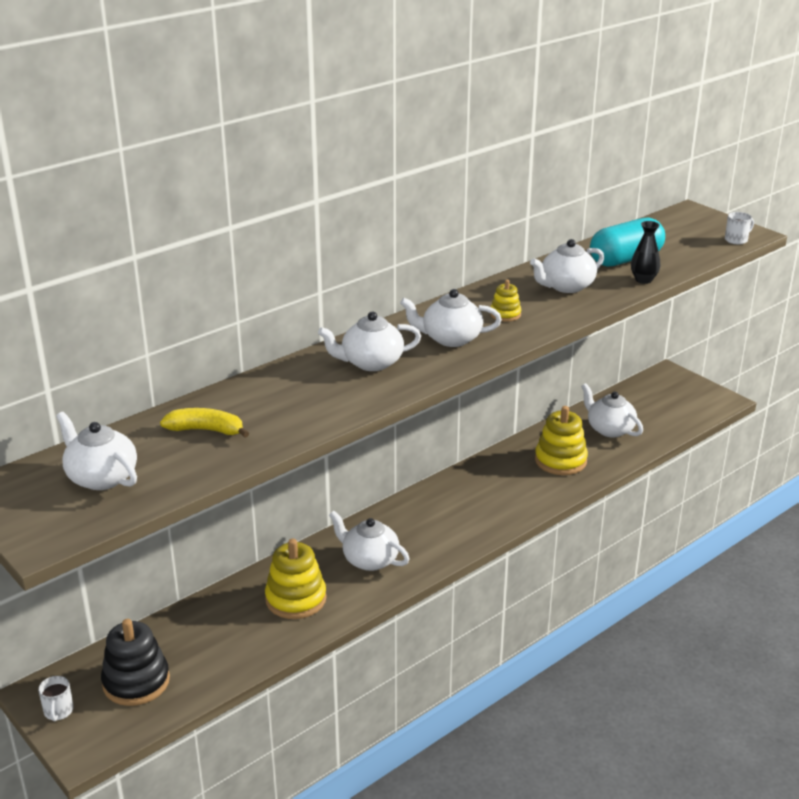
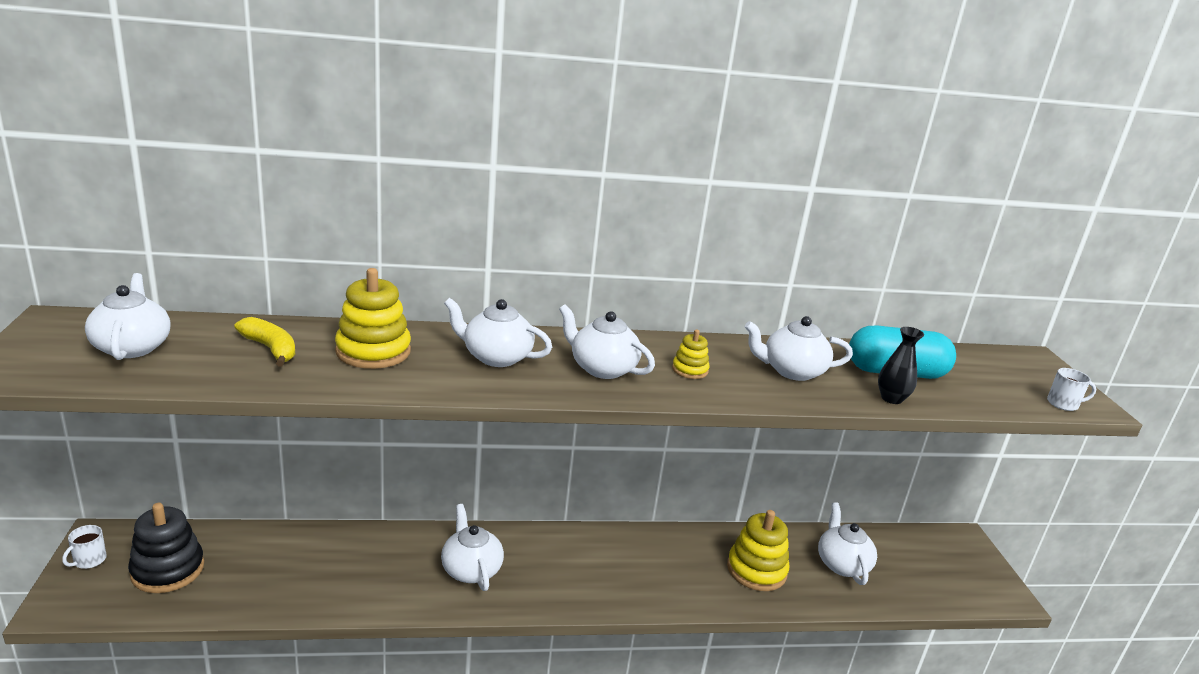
camera: 30 degrees right, 5 degrees down
yellow stacking toy [265,539,327,619] -> yellow stacking toy moved to [335,268,411,369]

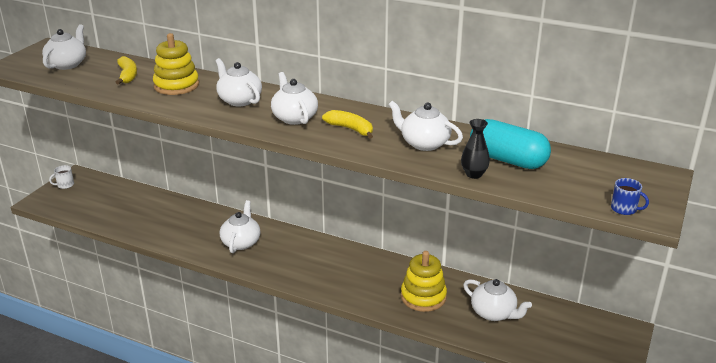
camera: 35 degrees right, 5 degrees up
black stacking toy [128,503,204,593] -> none
yellow stacking toy [672,330,710,379] -> yellow banana [322,110,373,139]
white teapot [818,502,877,585] -> white teapot turned 105 degrees clockwise [463,279,532,321]
white mug [1047,368,1096,411] -> blue mug [611,178,649,215]

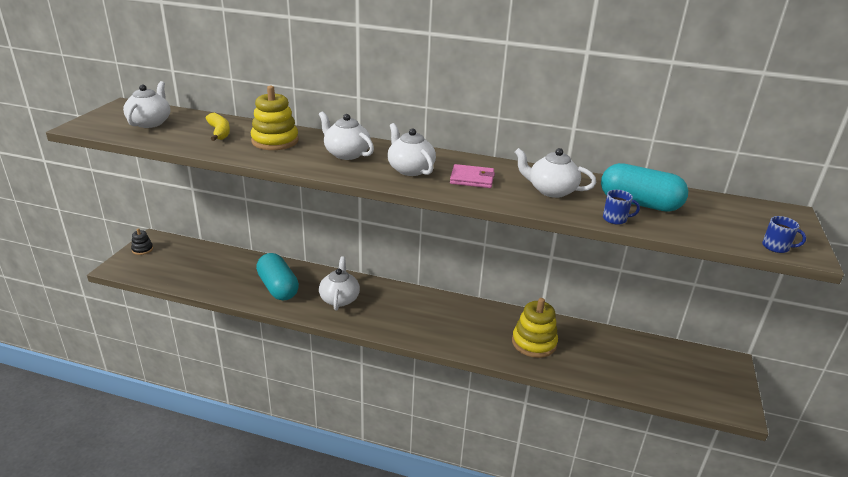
camera: 10 degrees left, 0 degrees up
white mug [49,165,74,189] -> black stacking toy [131,228,153,255]
yellow banana [322,110,373,139] -> pink wallet [450,164,495,188]
black vase [461,119,490,179] -> blue mug [603,190,640,224]
white teapot [463,279,532,321] -> none
none -> turquoise capsule [256,253,299,300]

